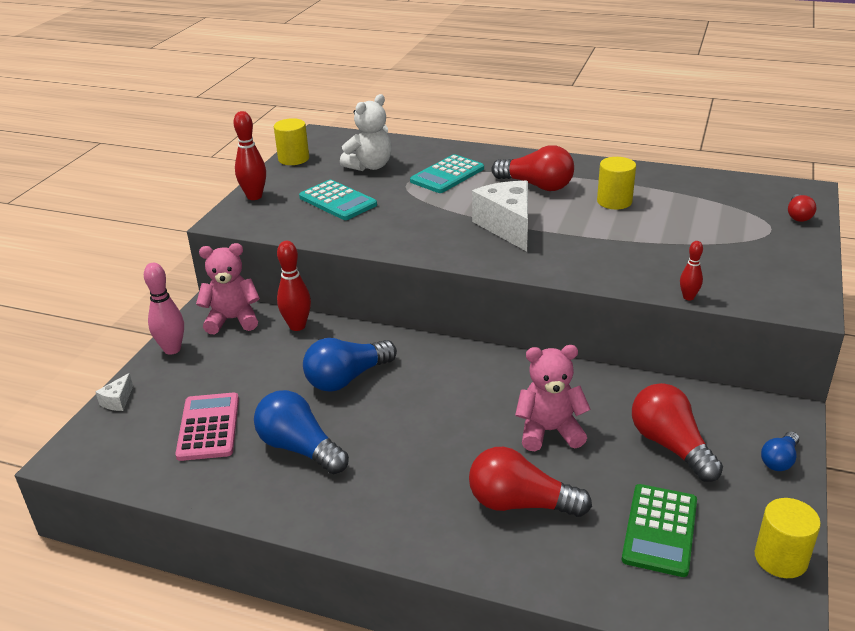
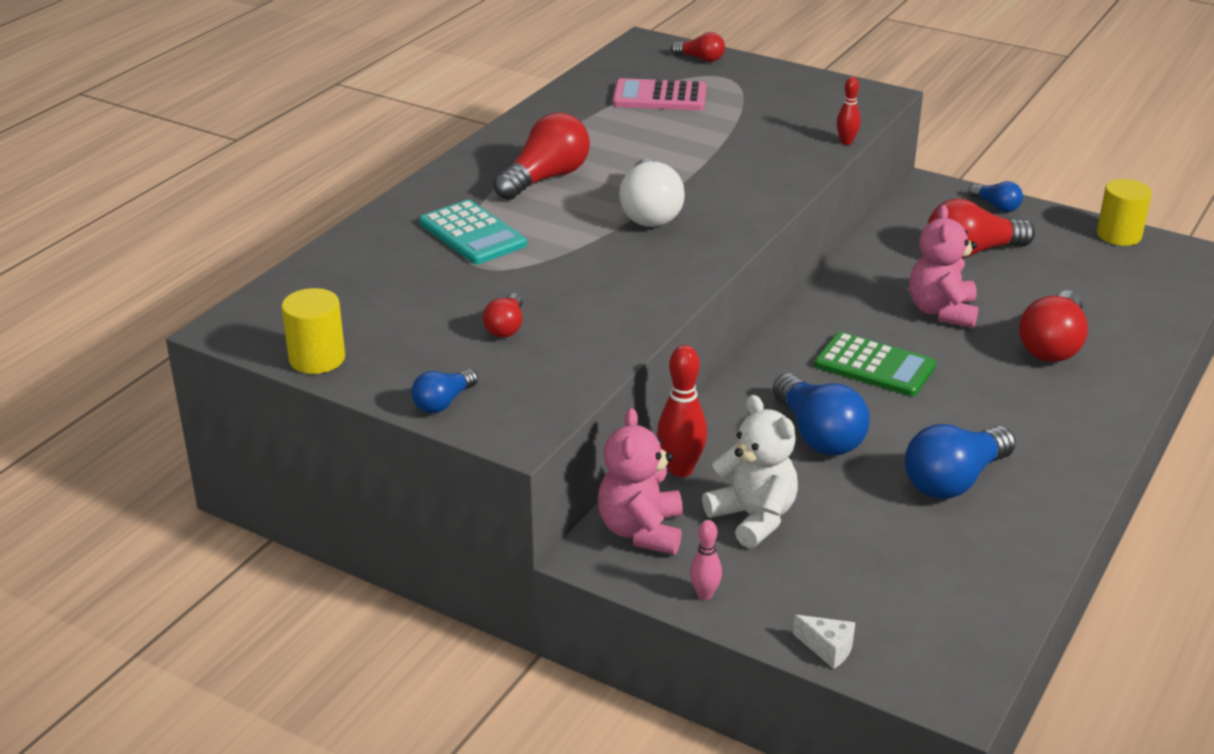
camera: 80 degrees left, 0 degrees up
pink bowling pin [144,263,184,355] -> pink bowling pin [690,520,722,600], size x0.58
pink calculator [175,393,239,461] -> pink calculator moved to [612,78,706,110]
red bowling pin [234,111,266,200] -> blue light bulb [411,369,478,413]
turquoise calculator [299,180,377,220] -> red light bulb [483,293,523,338]
white teddy bear [340,94,392,171] -> white teddy bear moved to [702,395,798,548]
white cheese [472,181,528,252] -> white light bulb [619,158,685,227]
yellow cylinder [597,157,636,209] -> none
green calculator [622,484,697,577] -> green calculator moved to [814,332,936,396]

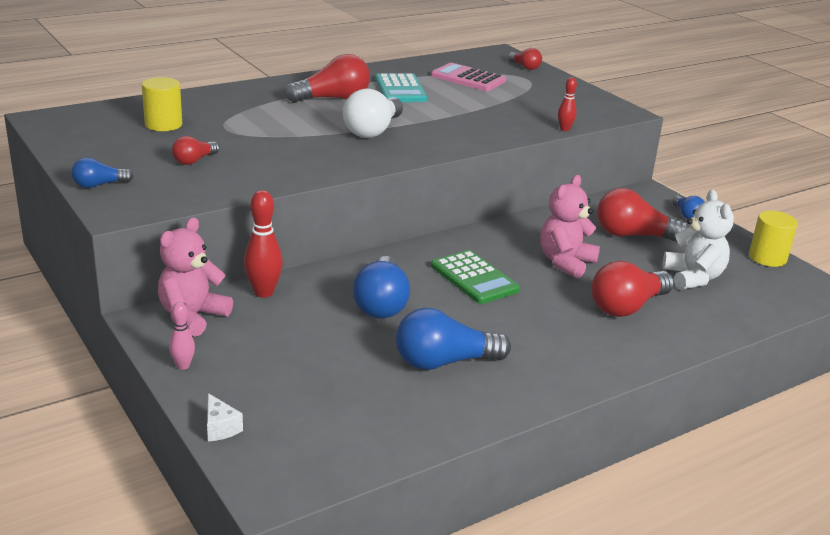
camera: 25 degrees right, 5 degrees down
yellow cylinder [281,288,345,374] -> yellow cylinder moved to [142,77,182,131]
turquoise calculator [419,200,527,264] -> turquoise calculator moved to [376,73,427,102]
white teddy bear [702,395,798,548] -> white teddy bear moved to [663,190,734,290]

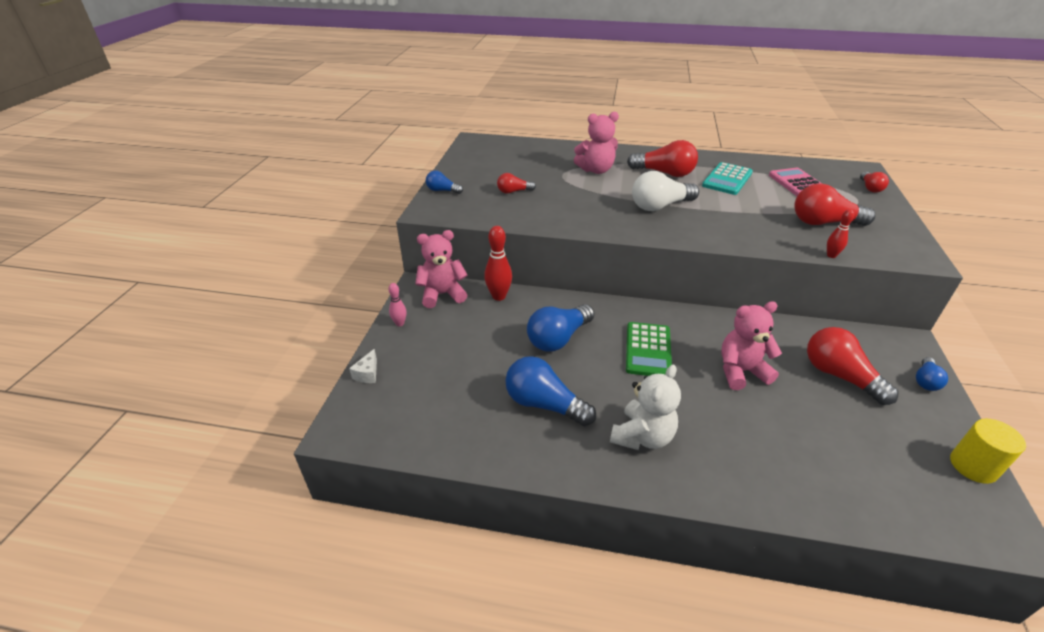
camera: 45 degrees right, 10 degrees up
yellow cylinder [142,77,182,131] -> none
red light bulb [591,261,674,317] -> red light bulb moved to [794,183,875,226]
white teddy bear [663,190,734,290] -> white teddy bear moved to [610,365,681,450]
none -> pink teddy bear [574,112,619,174]

